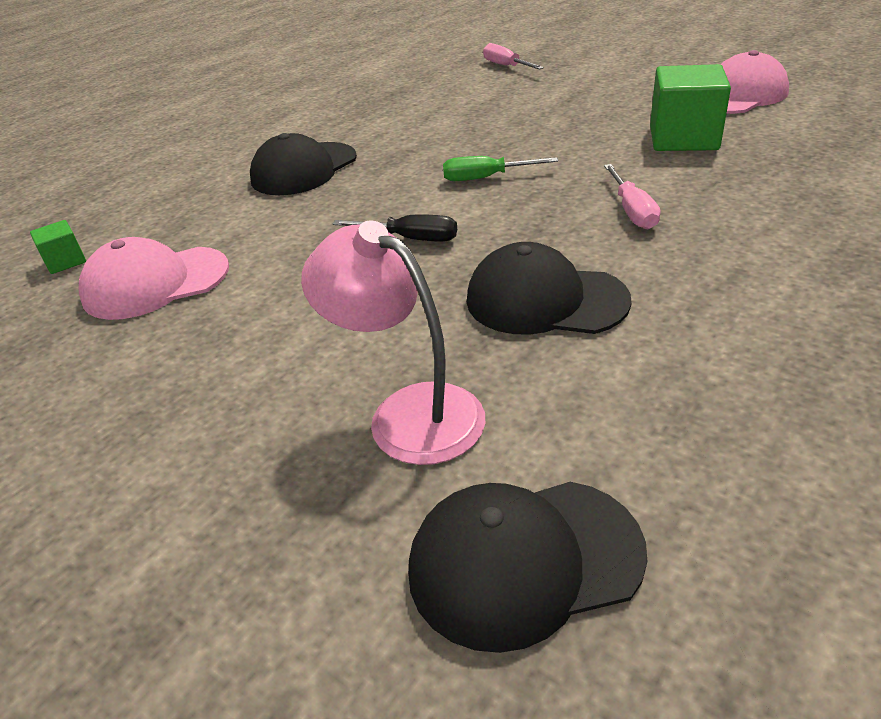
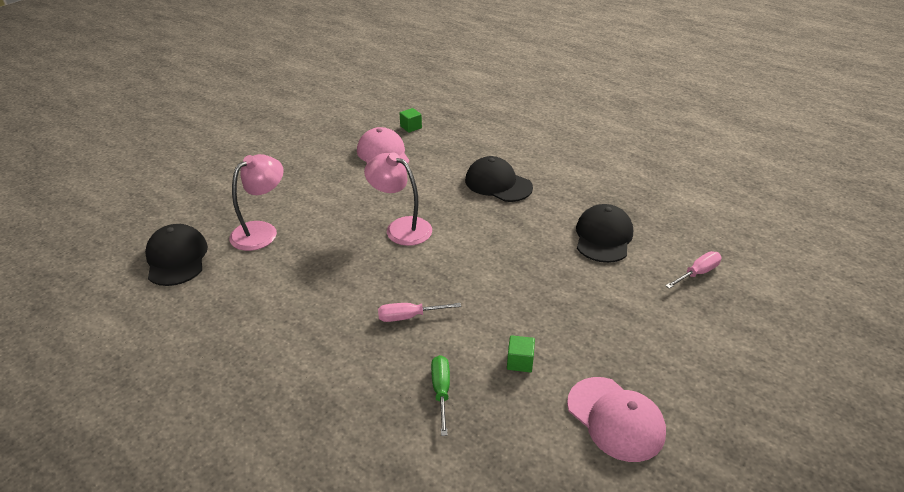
camera: 85 degrees right, 0 degrees up
black screwdriver [333,215,457,242] -> pink lamp [364,152,432,246]
green screwdriver [443,156,558,181] -> green screwdriver moved to [431,355,450,436]
black cap [467,242,632,335] -> black cap moved to [576,204,633,263]
green cube [650,64,731,151] -> green cube [507,335,535,372], size x0.49

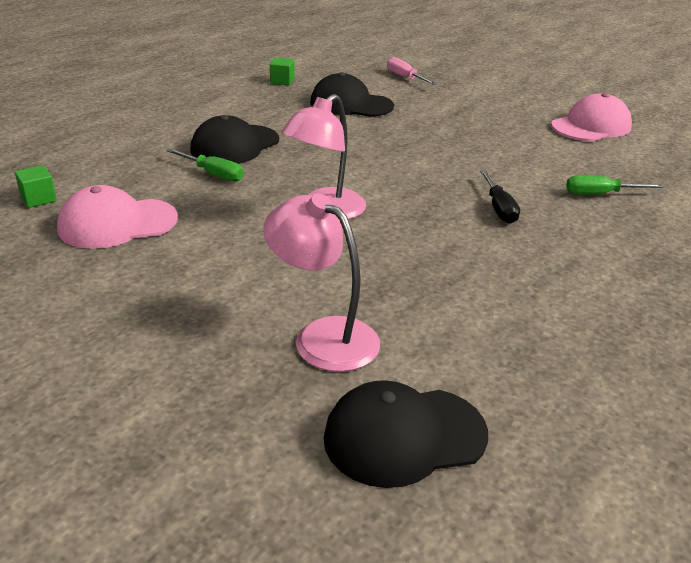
camera: 90 degrees left, 5 degrees down
pink screwdriver [378,303,461,322] -> black screwdriver [480,170,520,224]
green cube [507,335,535,372] -> green cube moved to [270,58,294,86]
none -> green screwdriver [166,148,244,182]

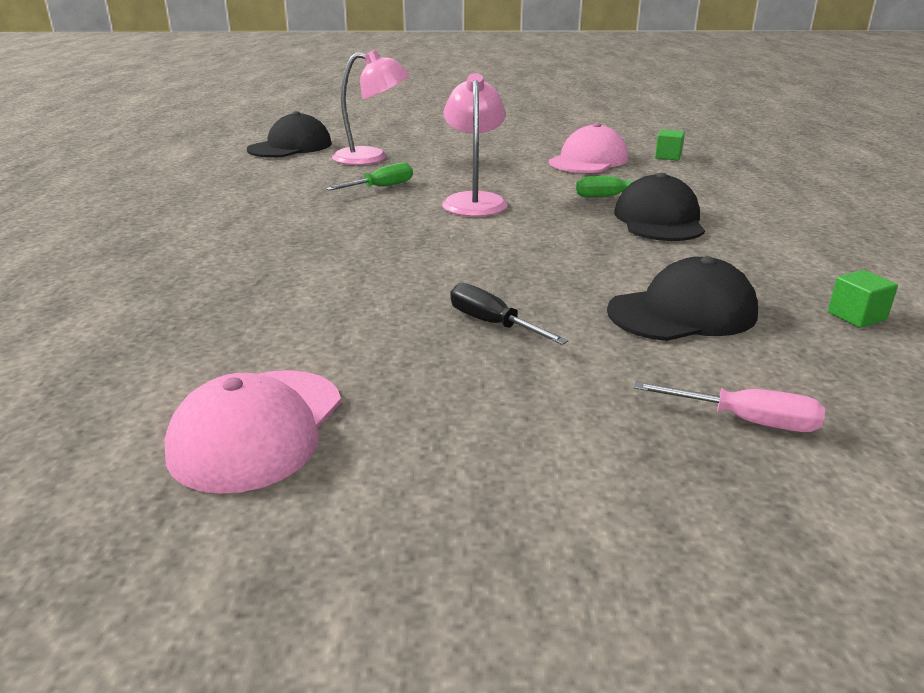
camera: 145 degrees right, 5 degrees down
black screwdriver [480,170,520,224] -> black screwdriver moved to [450,283,568,345]
green screwdriver [566,175,663,195] -> green screwdriver moved to [326,163,413,190]

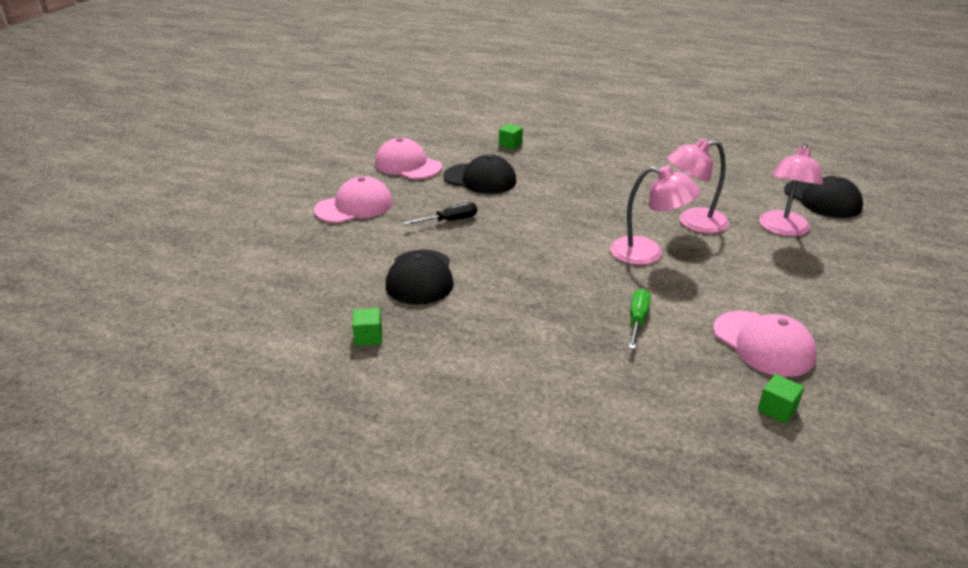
camera: 110 degrees right, 5 degrees up
green screwdriver [326,163,413,190] -> pink lamp [667,138,729,233]
black cap [614,173,705,241] -> black cap moved to [443,155,516,194]
pink screwdriver [633,382,825,432] -> none
none -> pink cap [314,176,393,223]
none -> green cube [499,124,523,149]

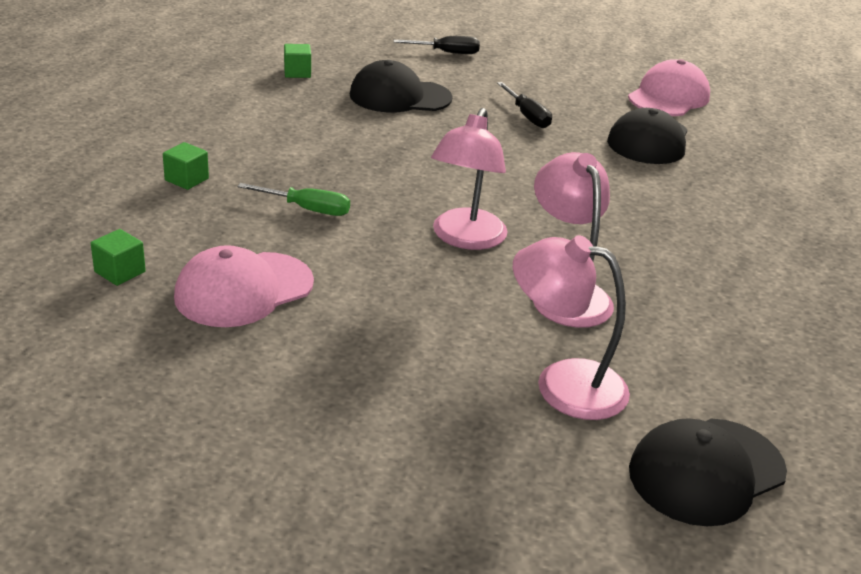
camera: 85 degrees right, 0 degrees up
pink cap [314,176,393,223] -> none
green cube [499,124,523,149] -> green cube moved to [163,142,209,190]
none -> black screwdriver [394,36,480,54]

